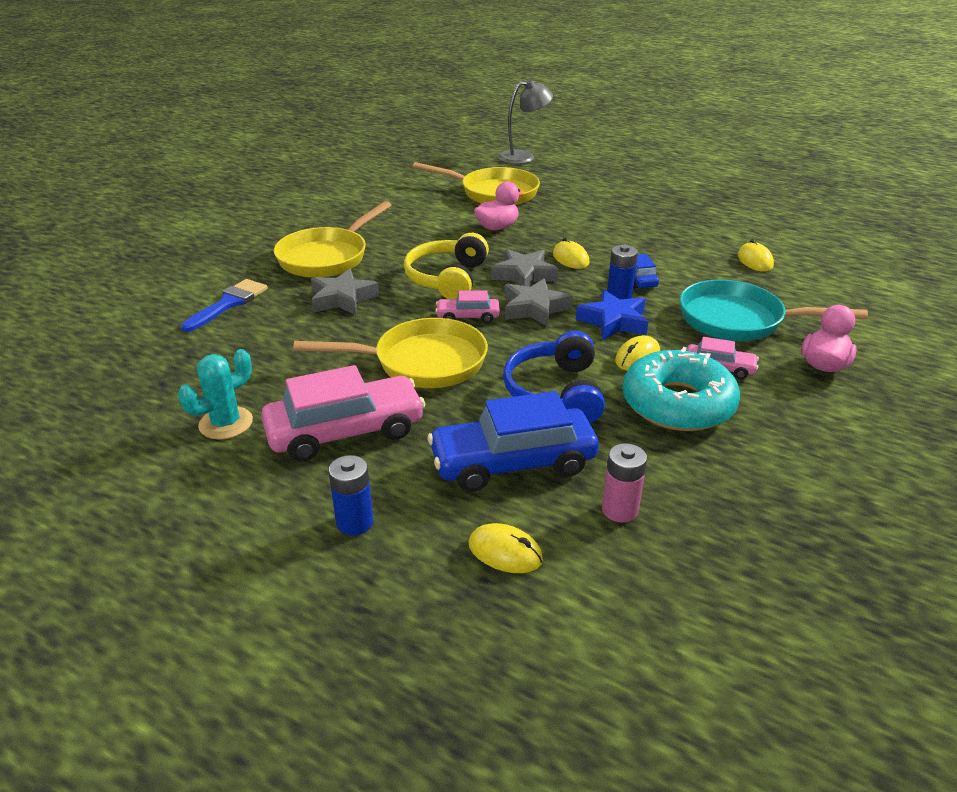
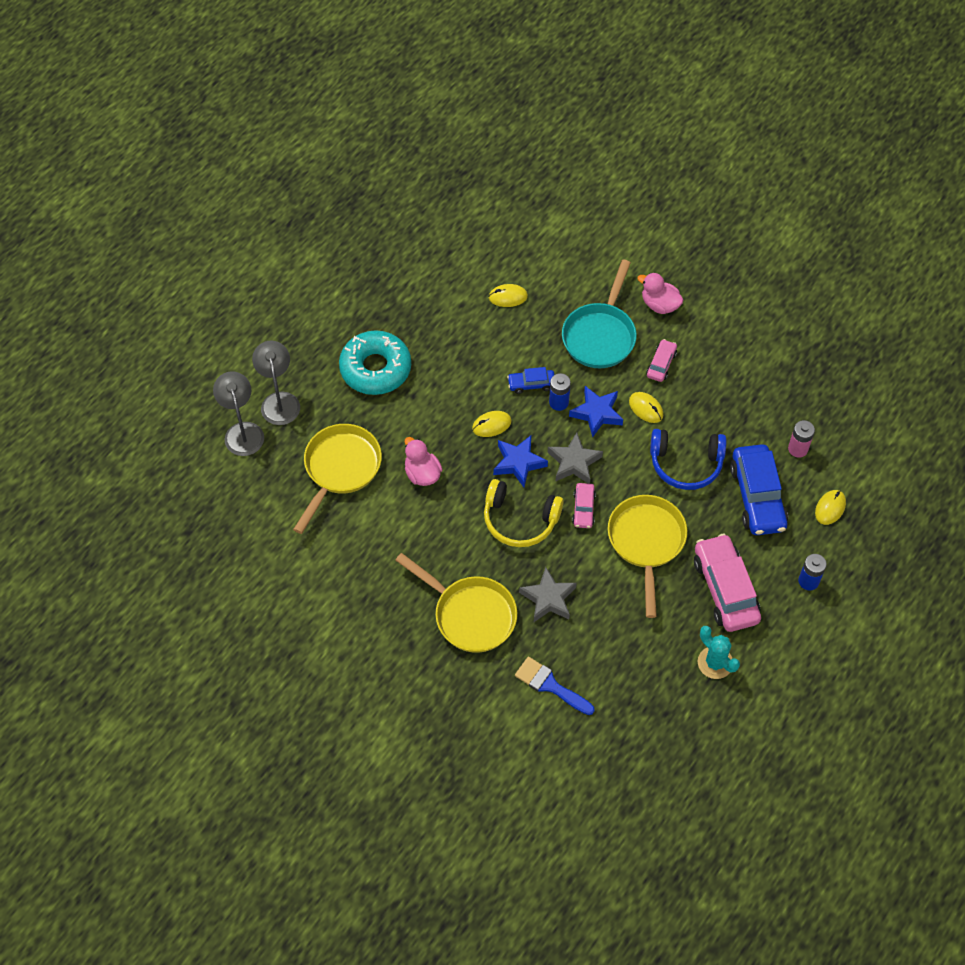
camera: 85 degrees left, 25 degrees up
grey star [491,249,559,286] -> blue star [493,436,548,487]
turquoise donut [622,347,740,431] -> turquoise donut moved to [339,330,411,395]
none -> grey lamp [252,341,300,425]

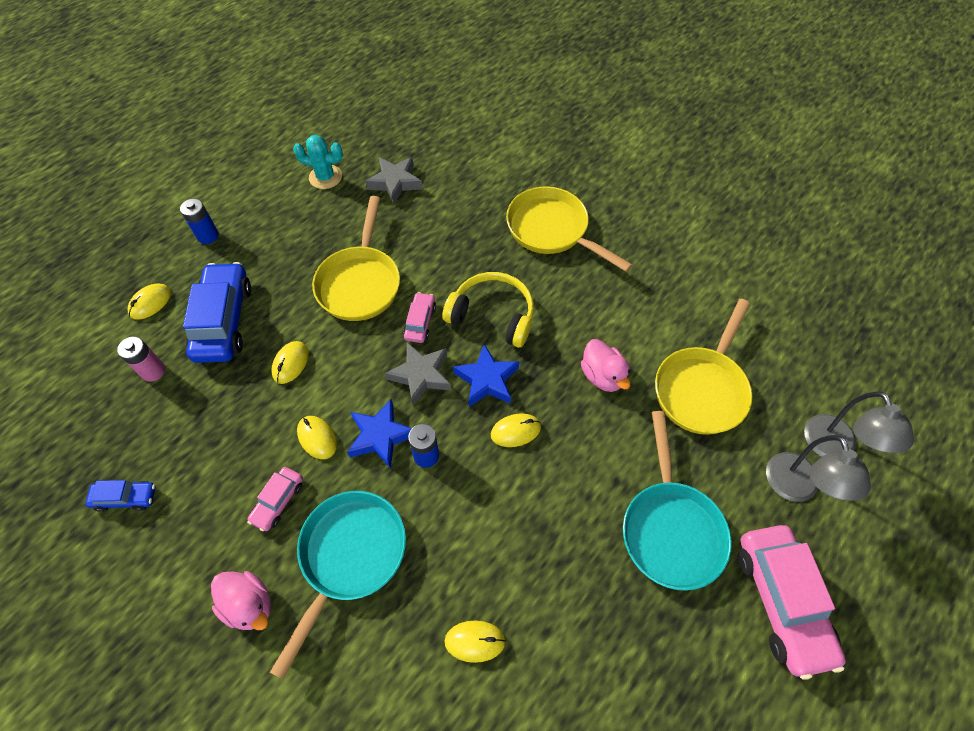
camera: 175 degrees left, 0 degrees up
turquoise donut [339,330,411,395] -> turquoise pan [623,411,732,591]
blue car [507,367,555,394] -> blue car moved to [85,480,156,512]
blue brush [515,657,595,715] -> none
grey star [519,567,577,622] -> grey star moved to [365,157,423,204]
blue headphones [650,429,726,490] -> yellow mouse [271,341,308,384]
pink car [694,534,761,632] -> pink car moved to [738,525,846,680]
turquoise cactus [698,626,740,679] -> turquoise cactus turned 45 degrees counterclockwise [293,135,343,189]

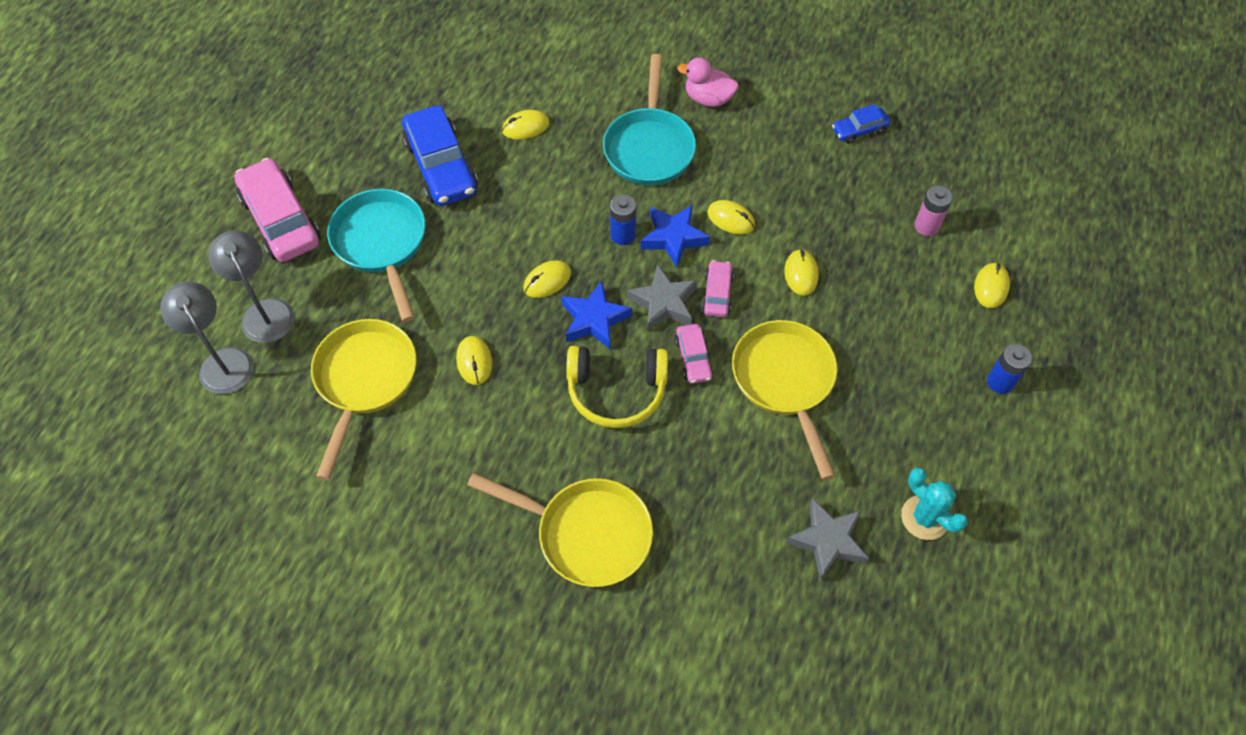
camera: 160 degrees right, 0 degrees up
blue car [183,262,251,363] -> blue car moved to [402,106,478,206]
pink car [247,467,303,531] -> pink car moved to [702,260,734,317]
turquoise cactus [293,135,343,189] -> turquoise cactus turned 60 degrees clockwise [901,468,968,540]
pink duck [581,339,631,392] -> yellow mouse [456,336,492,385]

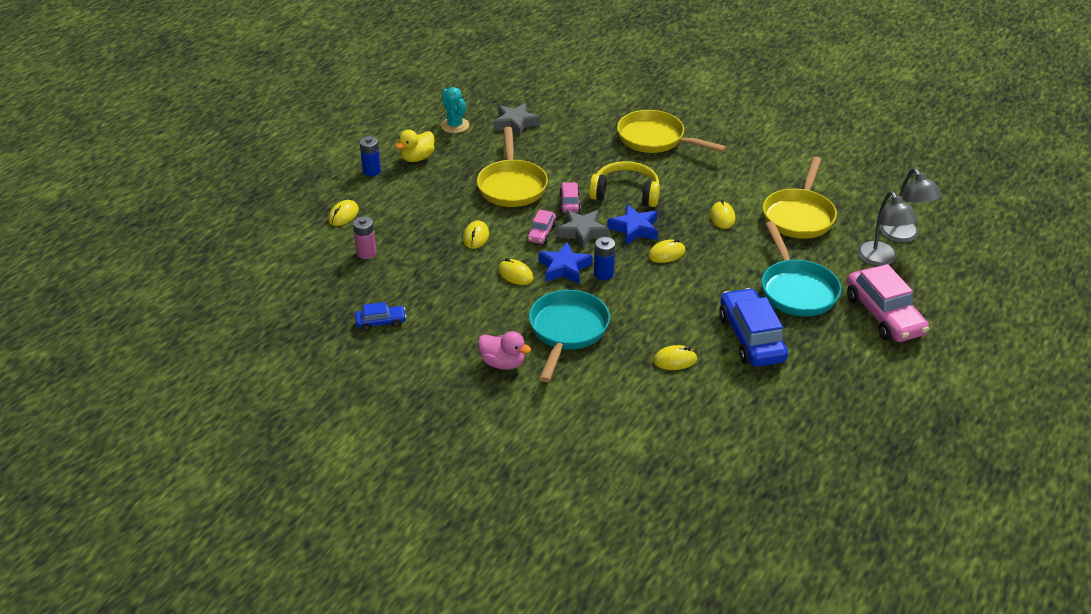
camera: 170 degrees left, 20 degrees down
none -> yellow duck [395,130,435,162]

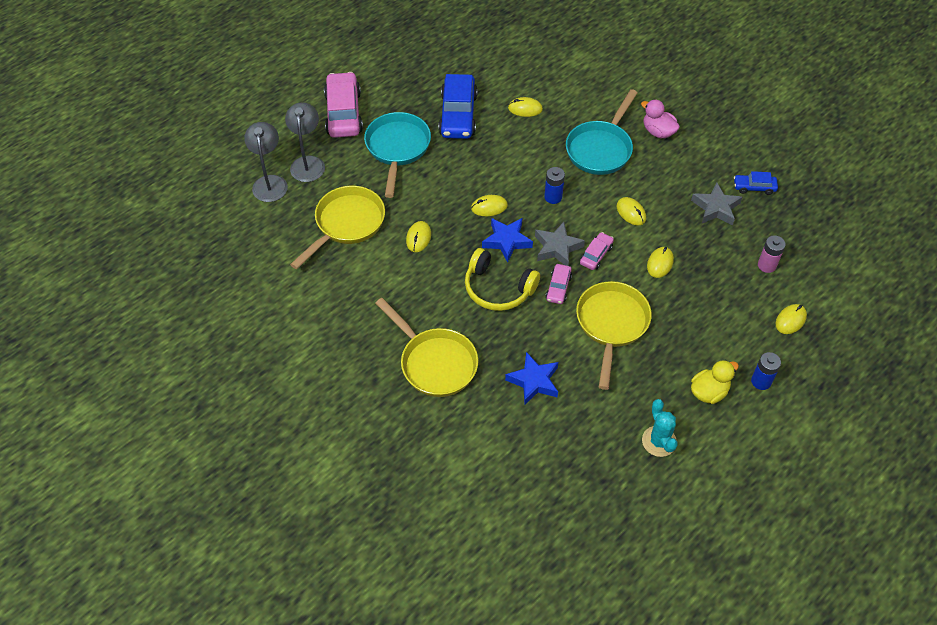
camera: 165 degrees left, 15 degrees up
grey star [493,103,540,137] -> grey star moved to [691,182,742,226]
blue star [538,242,593,284] -> blue star moved to [505,352,558,404]

